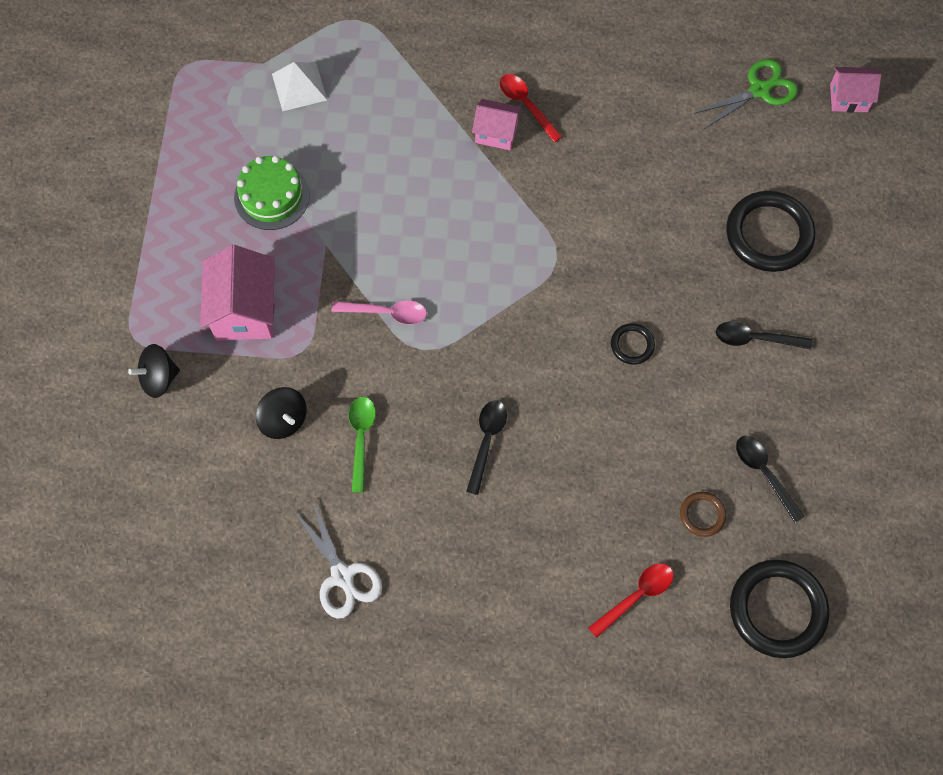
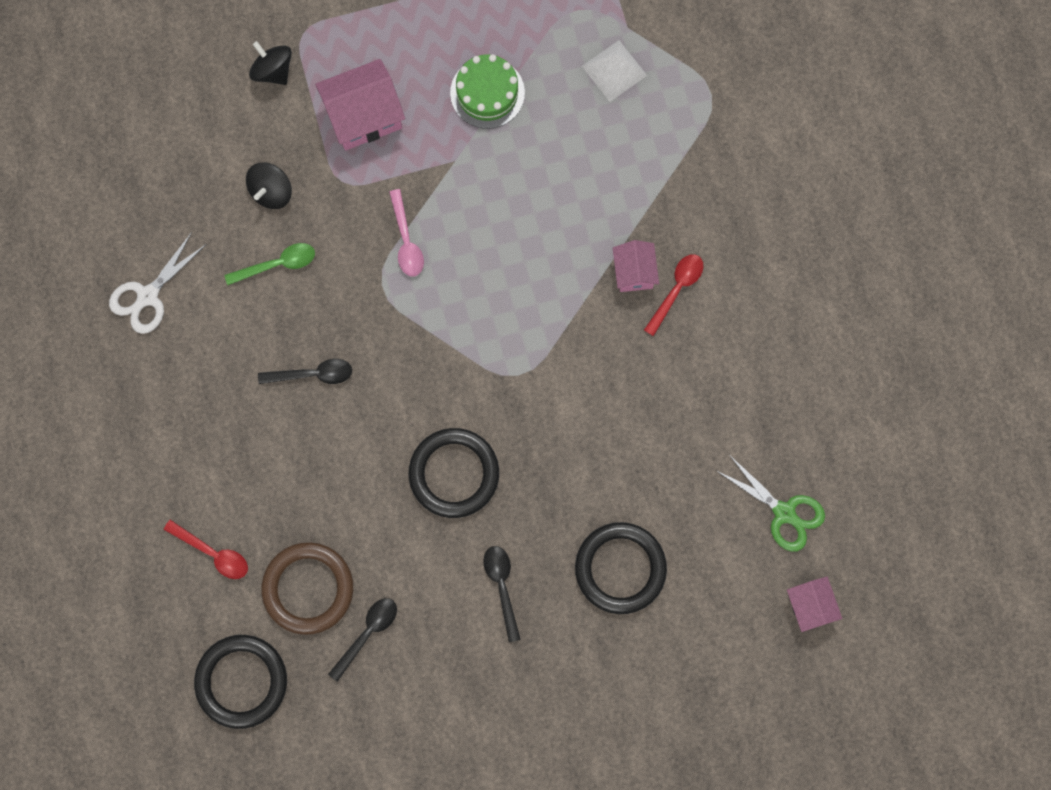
camera: 70 degrees right, 10 degrees up
black ring [611,323,655,365] -> black ring [409,428,499,518], size x2.07
brown ring [680,492,726,537] -> brown ring [261,542,353,635], size x2.07

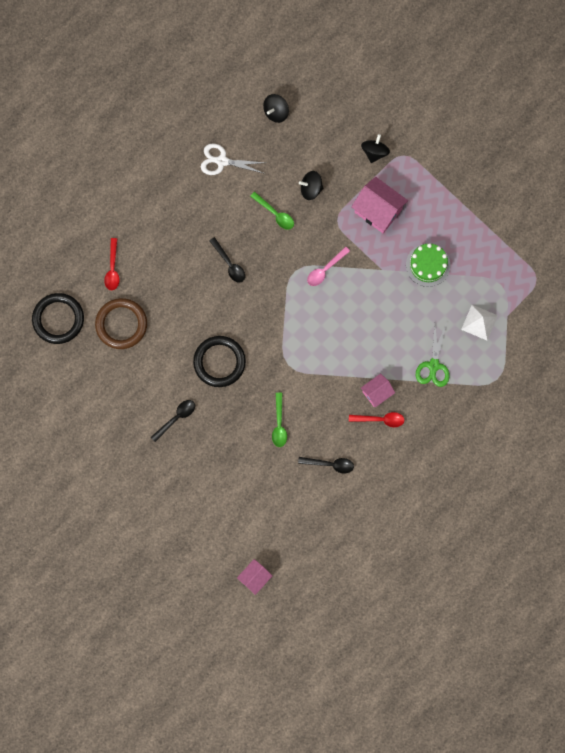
camera: 60 degrees right, 0 degrees up
black spoon [328,598,397,682] -> black spoon moved to [298,457,354,473]
black ring [575,522,667,614] -> none
green scissors [717,456,825,552] -> green scissors moved to [416,324,450,387]
none -> black spinning top [263,94,289,123]
none -> green spoon [272,393,287,447]

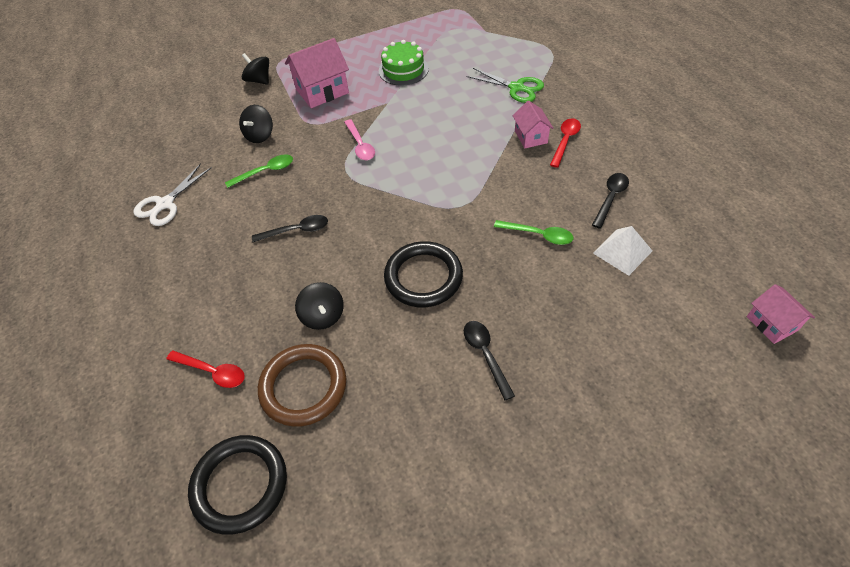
camera: 65 degrees left, 25 degrees down
black spinning top [263,94,289,123] -> black spinning top moved to [295,282,344,330]
white pyramid [461,305,498,340] -> white pyramid moved to [593,226,653,276]

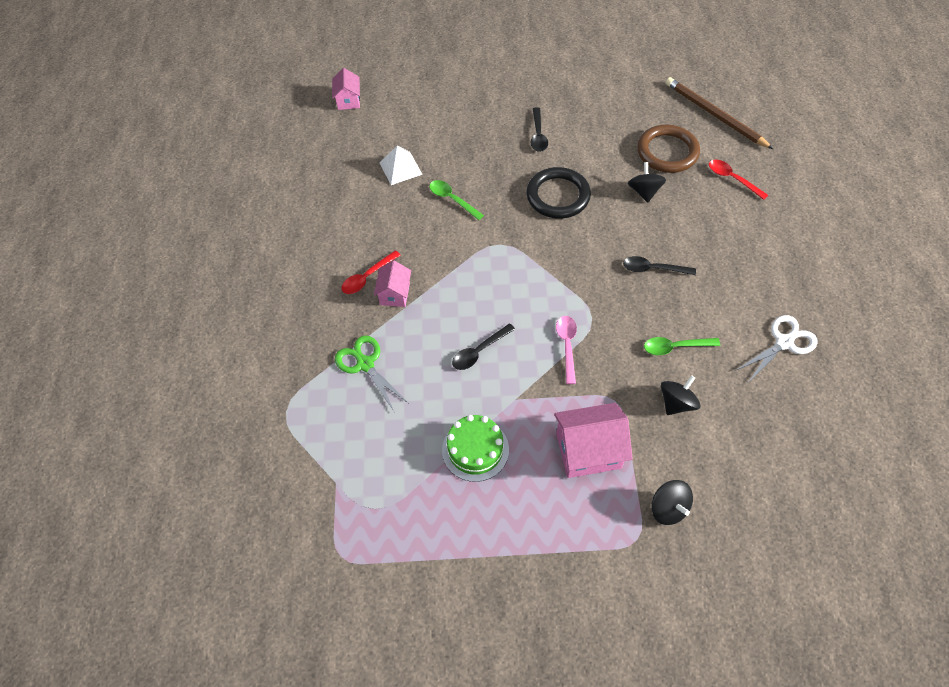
camera: 160 degrees left, 5 degrees up
black ring [188,435,287,535] -> brown pencil [666,77,773,149]
black spoon [592,173,629,229] -> black spoon moved to [452,323,515,370]

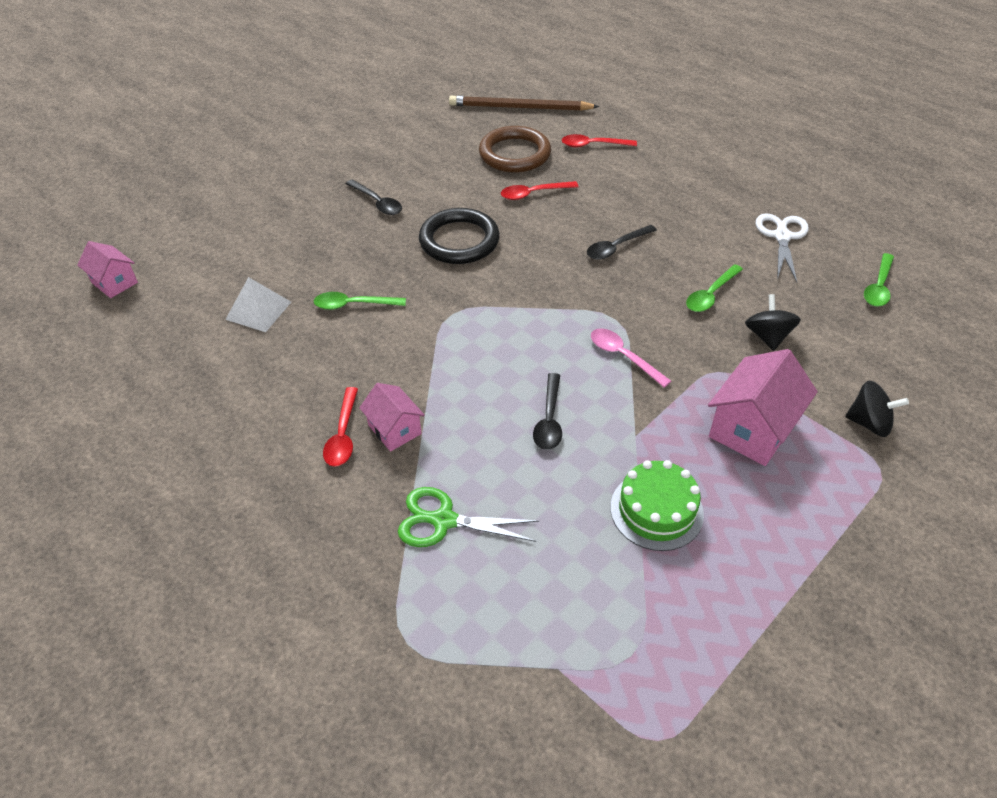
camera: 45 degrees left, 10 degrees down
black spinning top [628,162,666,203] -> red spoon [501,181,579,200]
none -> green spoon [864,253,894,307]

